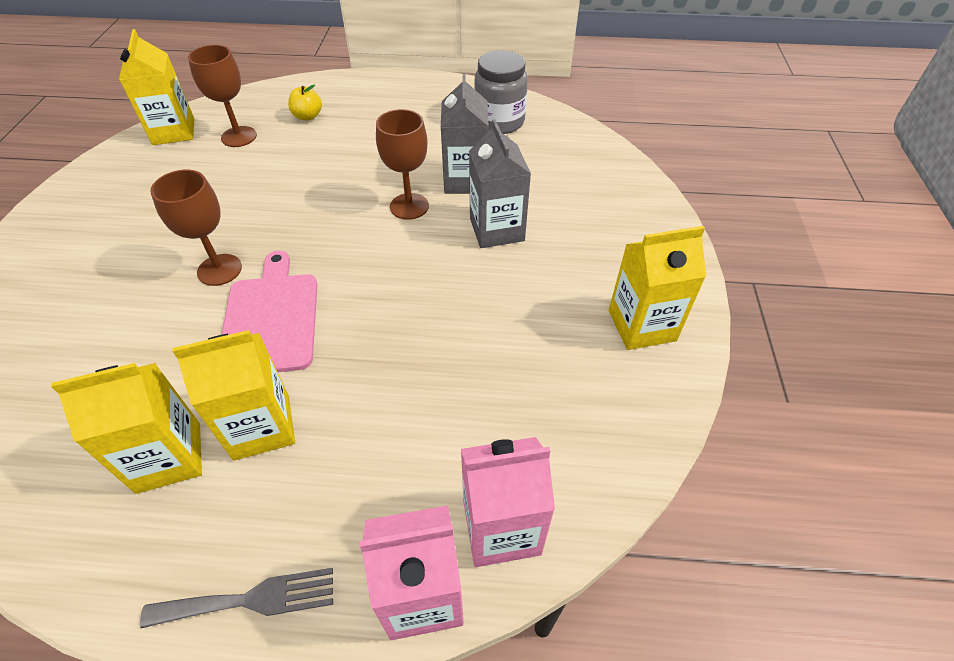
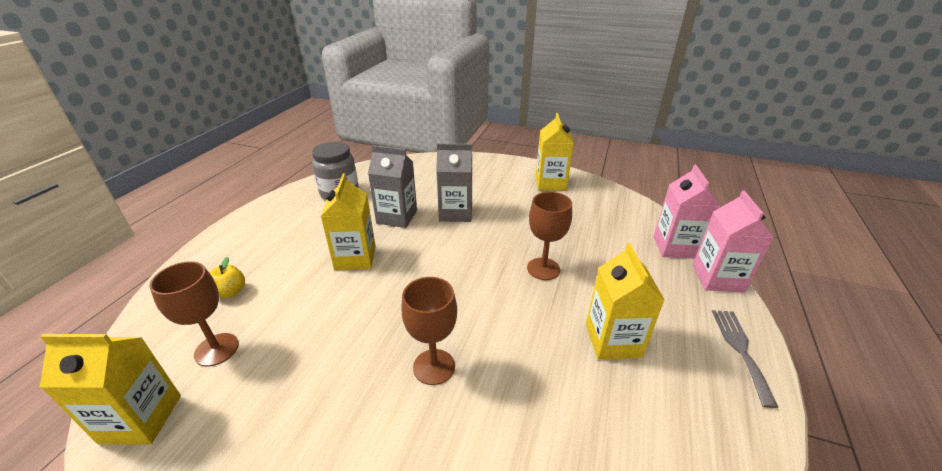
camera: 75 degrees left, 15 degrees down
yellow carton [51,363,202,494] -> yellow carton moved to [320,173,376,270]
pink cutting board [222,251,318,372] -> none
brown goblet [376,109,429,220] -> brown goblet moved to [527,192,572,280]

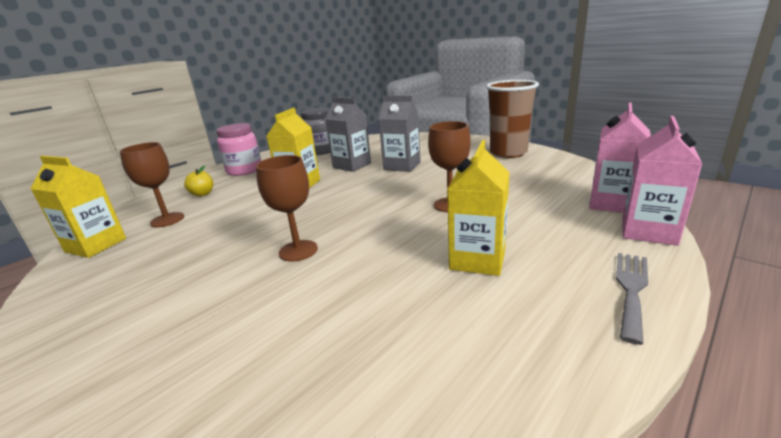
camera: 25 degrees right, 10 degrees down
yellow carton [536,113,574,190] -> brown cup [486,80,539,158]
none -> pink jar [216,123,261,176]

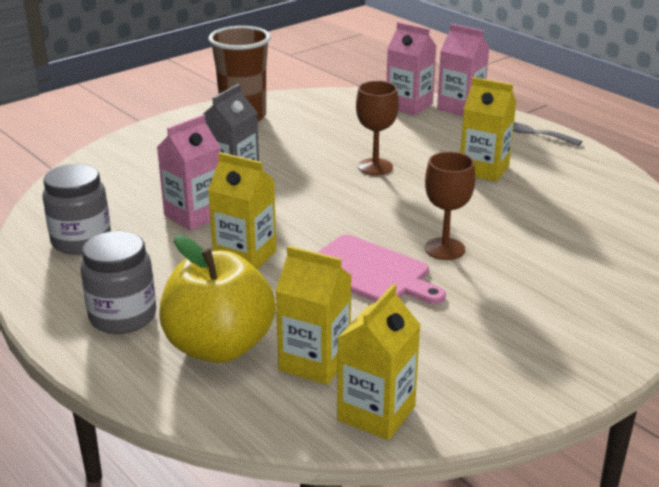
camera: 85 degrees left, 5 degrees up
brown goblet [120,142,184,228] -> yellow carton [275,246,352,385]
yellow apple [184,165,213,196] -> yellow apple [159,235,276,363], size x2.46
pink jar [216,123,261,176] -> grey jar [80,231,156,334]
grey carton [325,97,371,172] -> pink carton [157,114,220,231]
none -> pink cutting board [317,234,446,304]

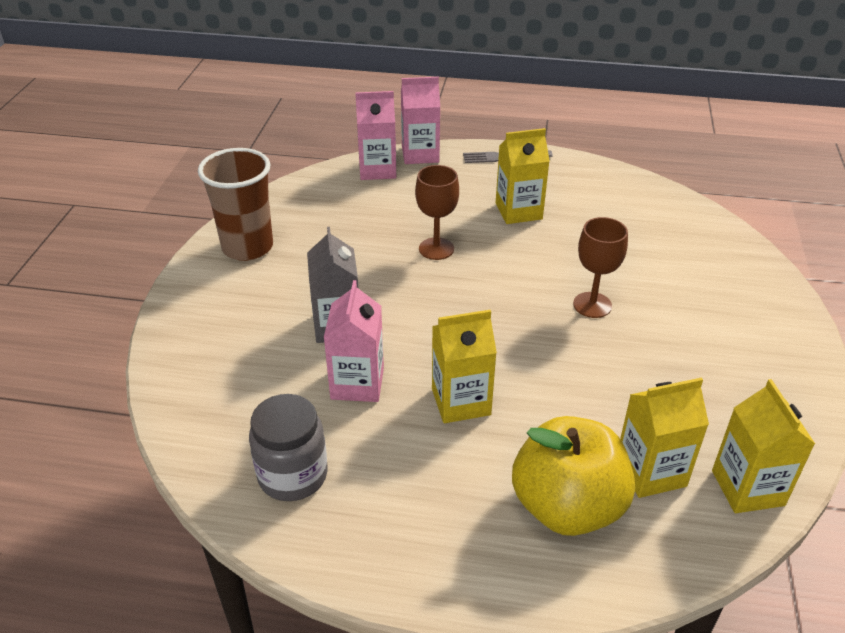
camera: 40 degrees left, 10 degrees up
grey jar [80,231,156,334] -> none
pink cutting board [317,234,446,304] -> none

